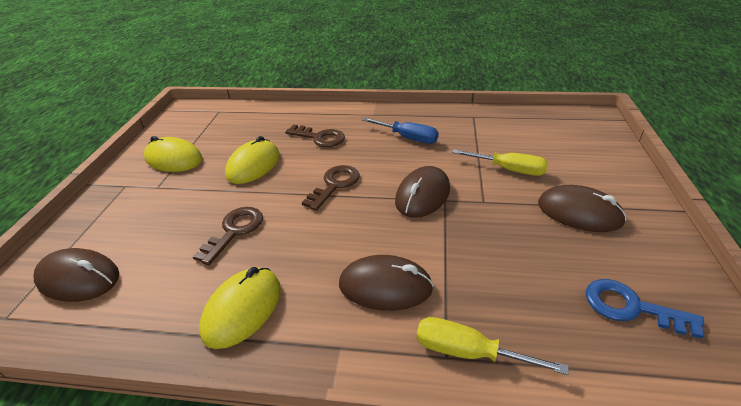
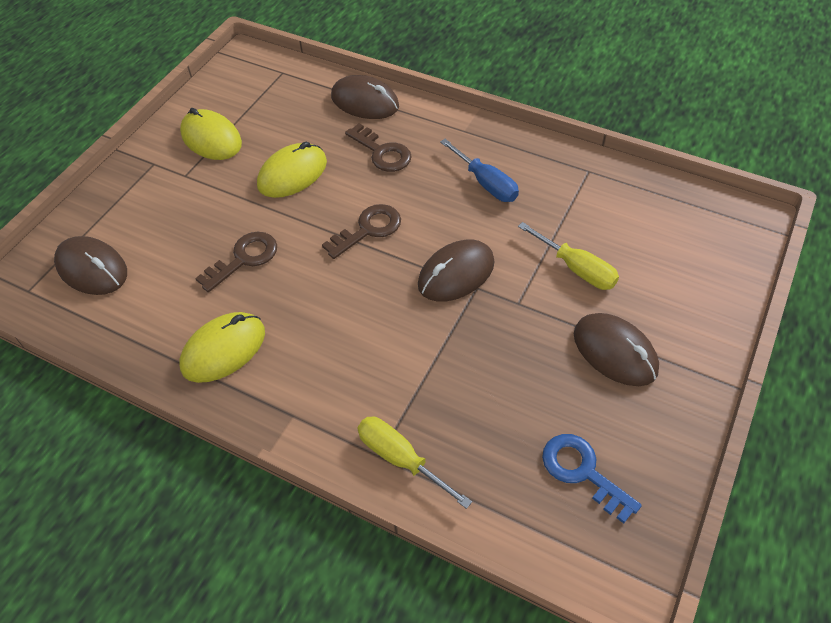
camera: 20 degrees right, 15 degrees up
brown mouse [339,255,434,311] -> brown mouse moved to [331,75,399,119]

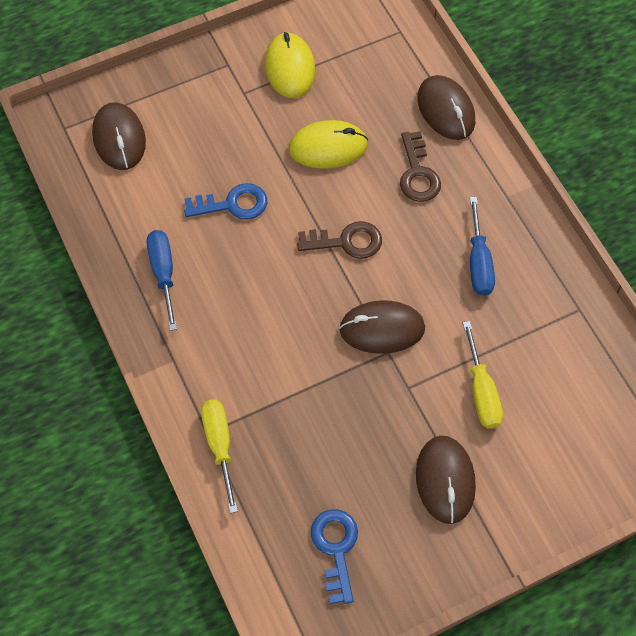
camera: 35 degrees right, 10 degrees up
yellow mouse [179,312,265,383] -> blue screwdriver [147,230,177,331]
brown key [195,232,277,292] -> blue key [184,183,267,220]

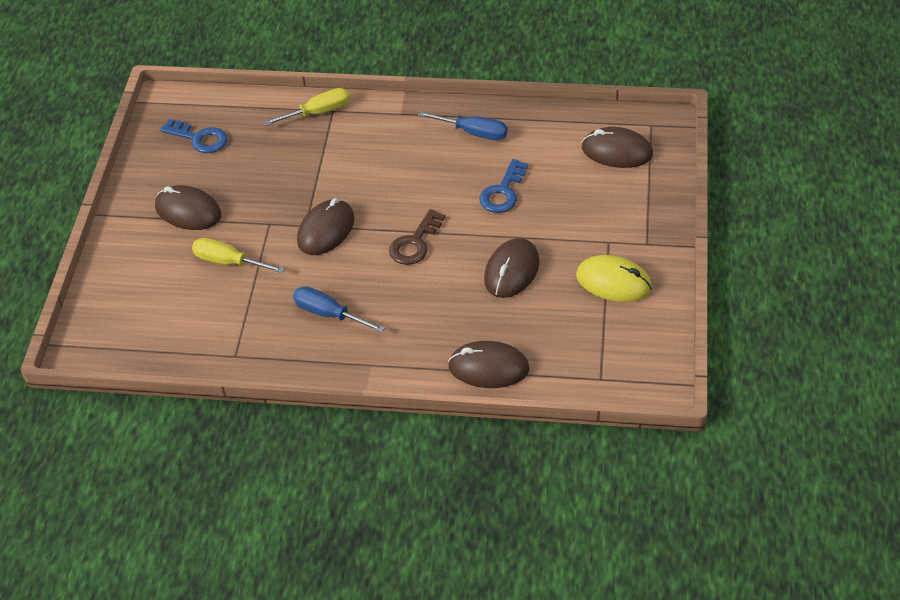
camera: 125 degrees right, 15 degrees down
yellow screwdriver [201,400,238,513] -> yellow screwdriver turned 45 degrees counterclockwise [263,88,350,126]
yellow mouse [289,120,368,169] -> brown mouse [484,238,540,298]
brown key [400,131,441,202] -> none

